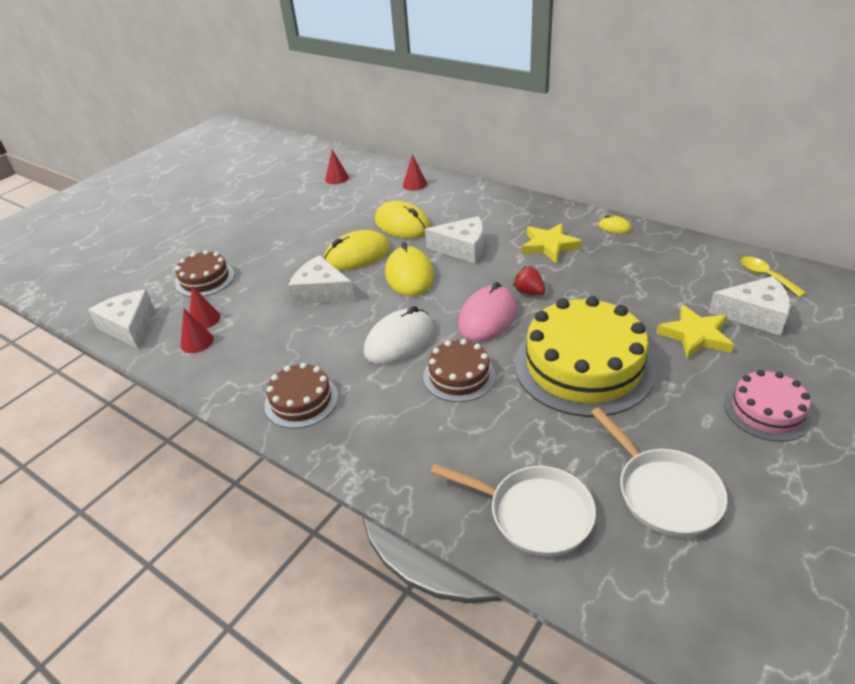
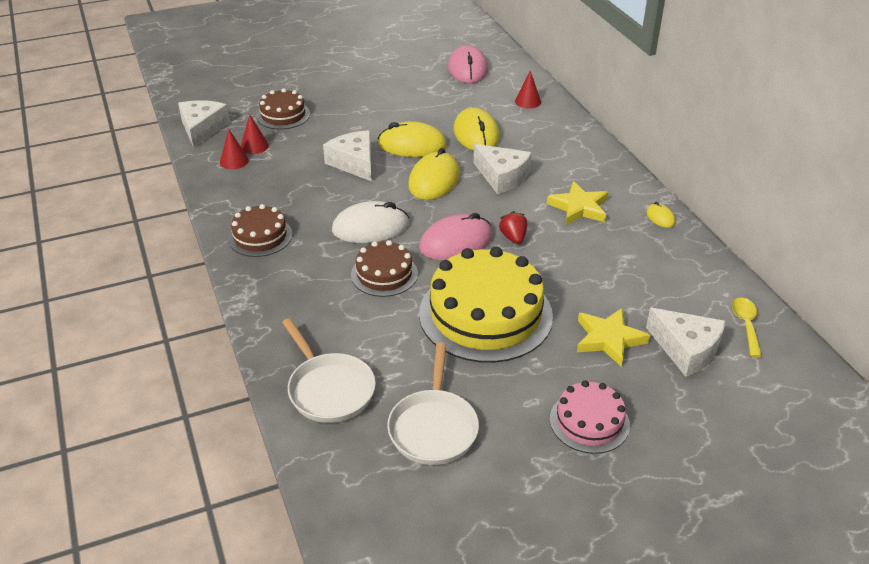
camera: 30 degrees right, 0 degrees up
red cone [325,149,349,184] -> pink mouse [448,45,488,83]

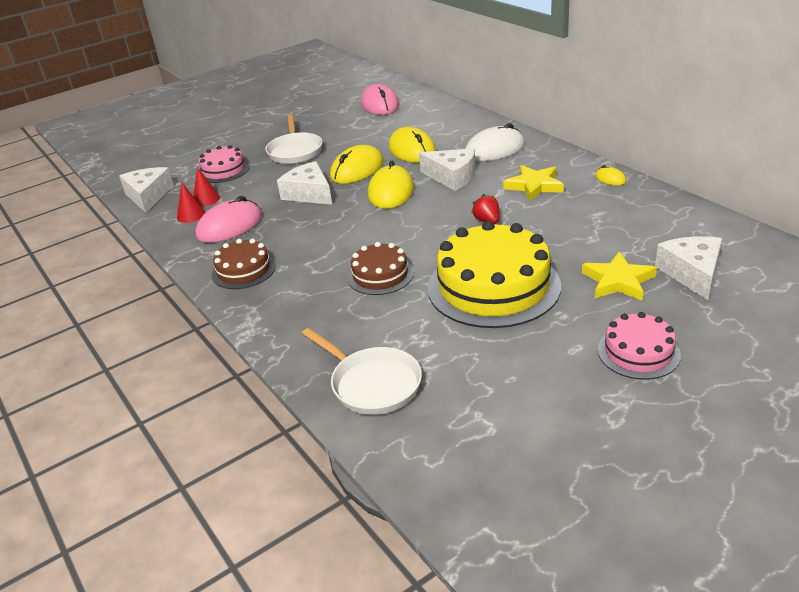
camera: 10 degrees left, 5 degrees down
brown cake [256,88,310,129] -> pink cake [199,145,249,183]
white mouse [332,201,409,243] -> white mouse moved to [465,123,525,161]
yellow mouse [378,121,447,157] -> yellow mouse turned 45 degrees counterclockwise [330,145,383,184]
white pan [387,342,479,465] -> white pan moved to [265,114,323,164]
pink mouse [419,213,492,260] -> pink mouse moved to [196,196,262,243]
red cone [515,71,541,108] -> none
white cheese [646,308,725,377] -> white cheese turned 120 degrees counterclockwise [655,236,722,300]
yellow spoon [732,297,762,357] -> none

